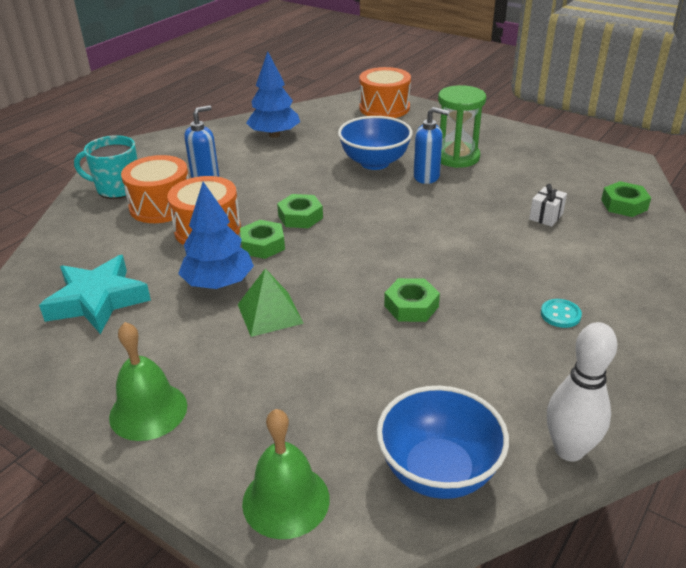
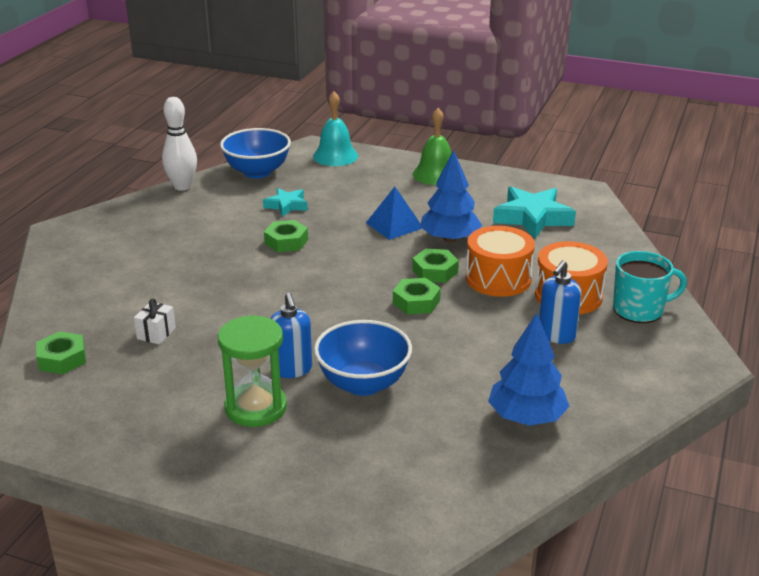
camera: 165 degrees right, 5 degrees down
green pyramid [238,268,304,337] -> blue pyramid [366,187,422,240]
green bell [242,409,330,539] -> turquoise bell [313,91,358,166]
orange drum [359,67,411,118] -> none
blue soap dispenser [413,107,449,184] -> blue soap dispenser turned 105 degrees counterclockwise [270,293,312,378]
turquoise button [541,299,582,328] -> none
none -> turquoise star [263,188,308,217]

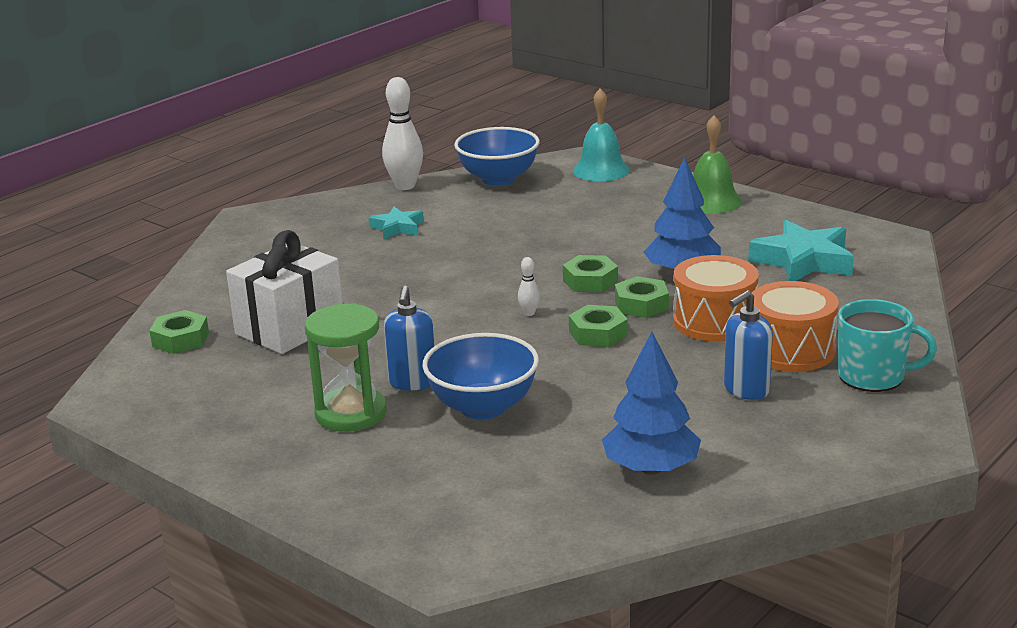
camera: 20 degrees right, 5 degrees down
white gift [134,299,176,345] -> white gift [226,230,343,354], size x2.35
turquoise star [263,188,308,217] -> turquoise star moved to [369,207,424,239]
green nut [264,220,308,252] -> green nut moved to [563,255,618,292]
blue pyramid [366,187,422,240] -> none
none -> white bowling pin [518,257,540,316]

